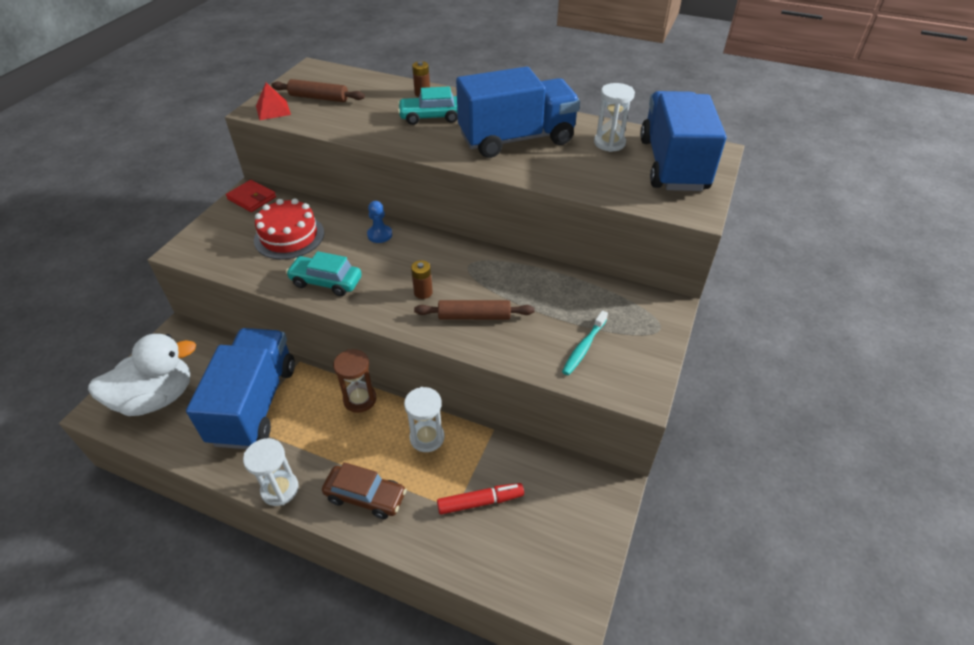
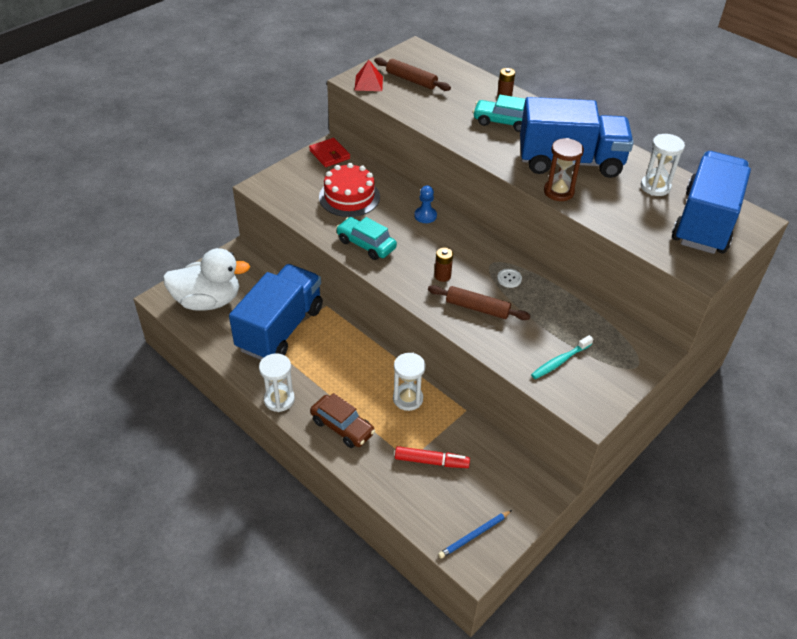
camera: 20 degrees right, 0 degrees up
brown hourglass [333,349,376,413] -> brown hourglass moved to [544,138,584,201]
none -> blue pencil [438,510,512,559]
none -> white button [497,269,522,288]

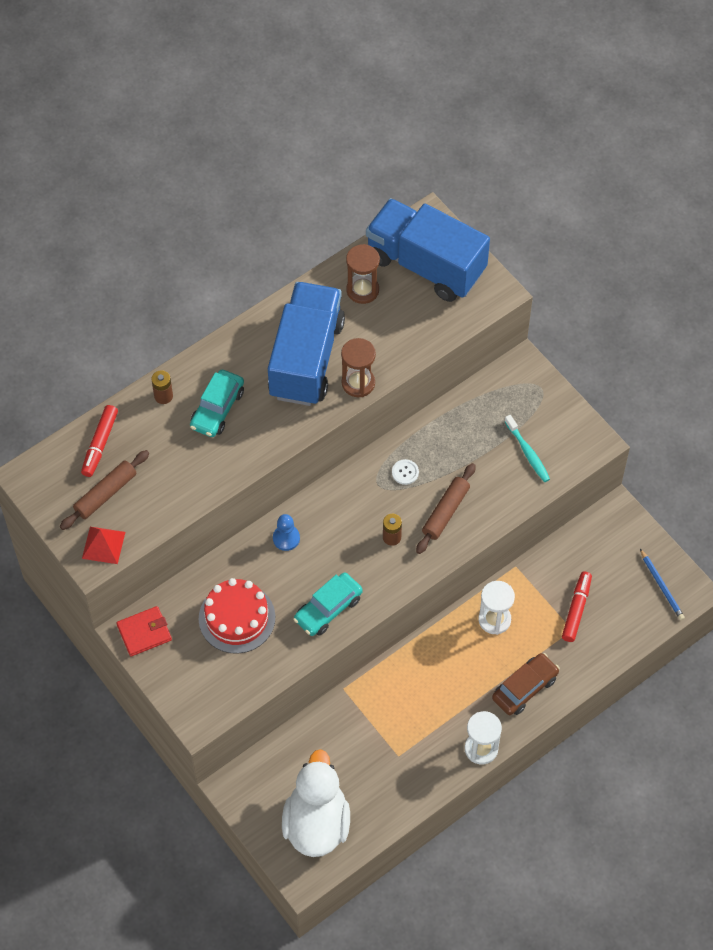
camera: 80 degrees left, 15 degrees up
blue truck [229,264,323,360] -> none
white hourglass [641,134,685,196] -> brown hourglass [346,244,380,304]
none -> red marker [81,405,118,477]

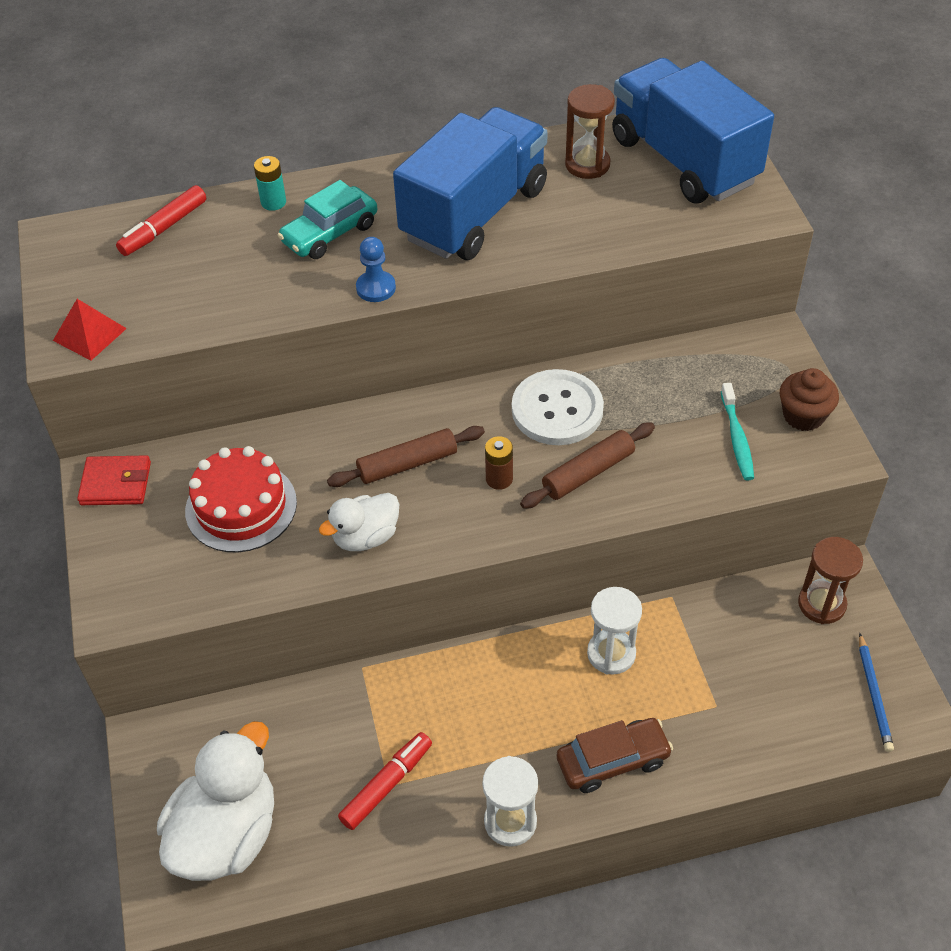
camera: 25 degrees right, 10 degrees down
brown rolling pin [60,450,149,530] -> brown rolling pin moved to [327,426,485,487]
brown battery [151,370,173,404] -> turquoise battery [254,156,286,211]
blue pawn [273,514,300,551] -> blue pawn moved to [356,237,396,302]
turquoise car [293,572,363,636] -> white duck [319,493,399,551]
brown hourglass [341,338,376,397] -> brown hourglass moved to [798,537,863,624]
white button [392,459,419,485] -> white button [512,369,604,445], size x2.37
red marker [562,571,592,642] -> red marker moved to [338,732,432,830]
none -> brown cupcake [780,368,839,431]

